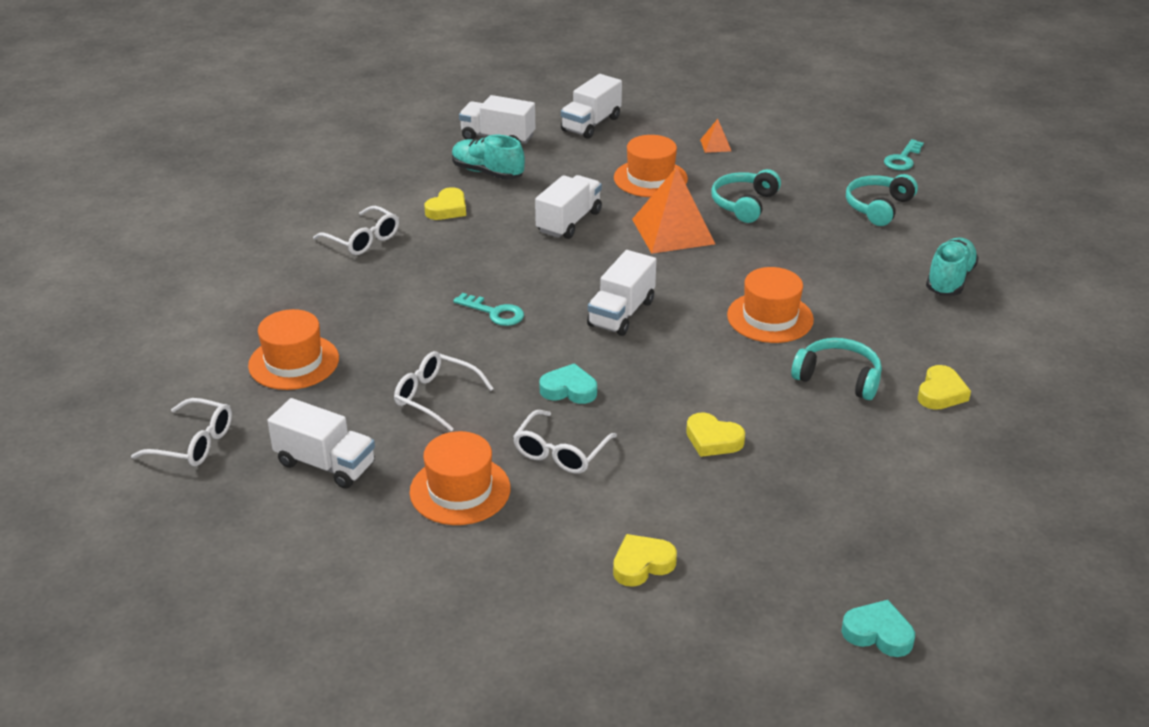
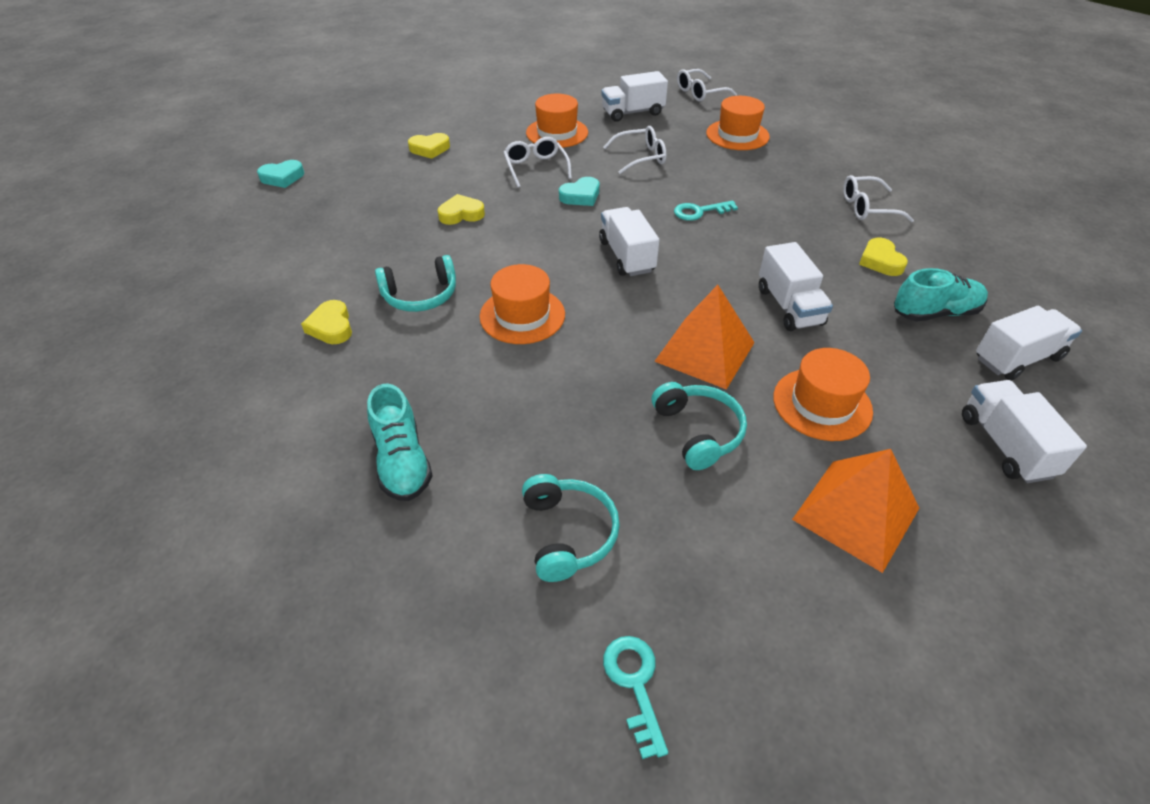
camera: 135 degrees right, 10 degrees up
yellow heart [613,534,677,587] -> yellow heart turned 60 degrees clockwise [408,133,450,159]
orange pyramid [700,119,731,153] -> orange pyramid [792,449,919,573], size x2.23

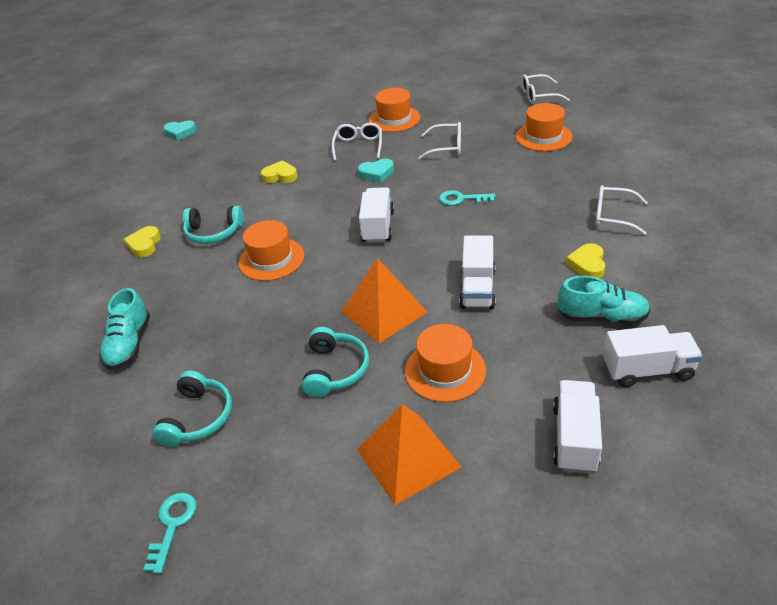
camera: 25 degrees right, 5 degrees down
yellow heart [408,133,450,159] -> none
white truck [601,71,668,122] -> none

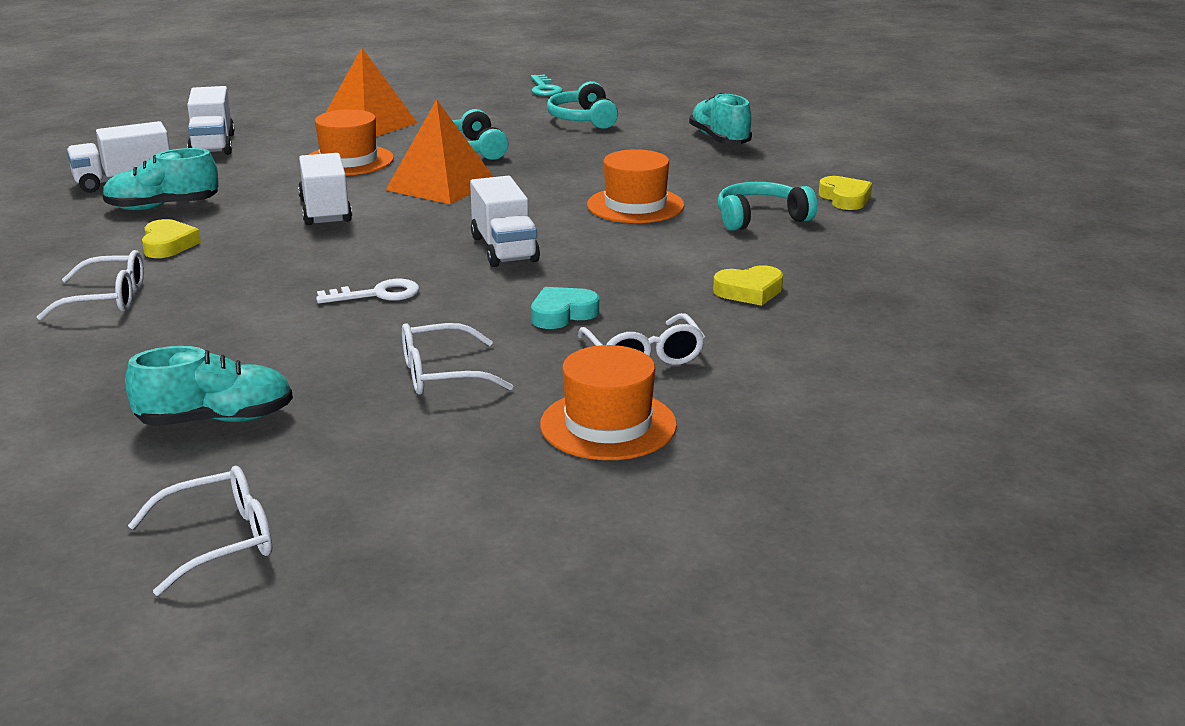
camera: 155 degrees right, 15 degrees down
turquoise heart [163,121,197,141] -> none
turquoise key [439,190,495,206] -> white key [316,279,419,303]
orange hat [515,103,573,151] -> turquoise shoe [125,346,293,426]

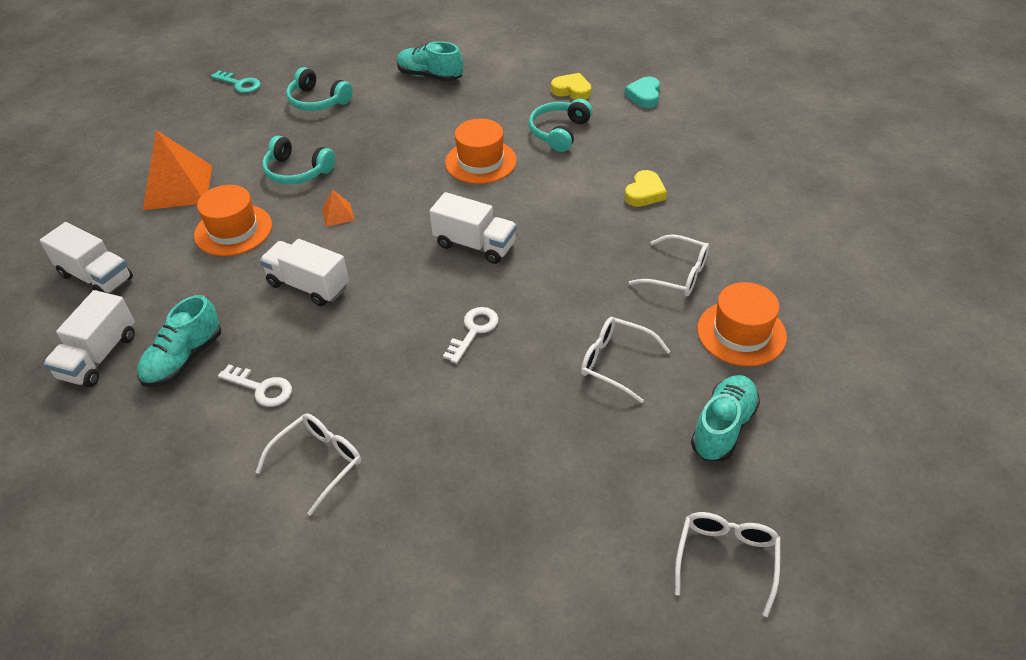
camera: 45 degrees left, 20 degrees up
turquoise shoe [125,346,293,426] -> turquoise shoe moved to [691,375,760,461]
yellow heart [142,219,201,258] -> white key [218,364,292,407]
orange pyramid [386,99,493,204] -> orange pyramid [322,190,355,227], size x0.45
white glasses [402,323,513,395] -> white glasses turned 90 degrees clockwise [581,317,671,403]
turquoise heart [531,287,599,329] -> turquoise heart moved to [625,77,660,108]

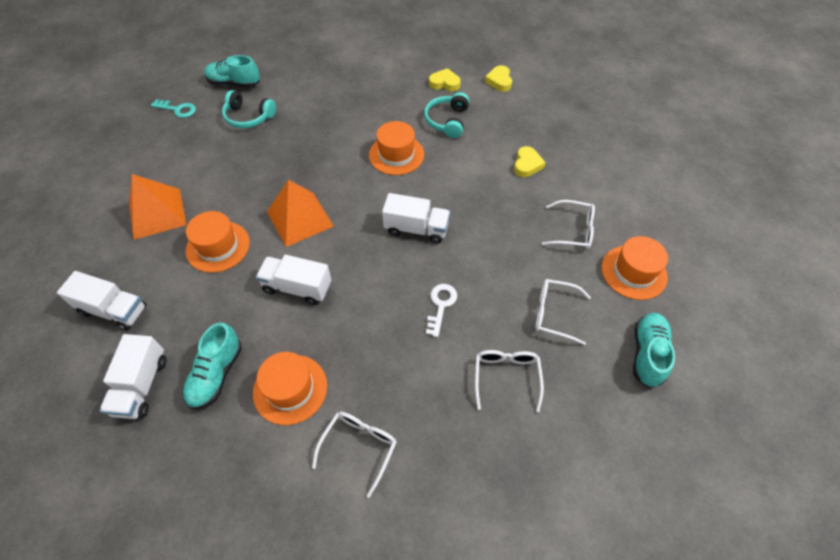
camera: 15 degrees left, 10 degrees up
white key [218,364,292,407] -> orange hat [253,352,327,425]
turquoise headphones [262,136,335,184] -> none
orange pyramid [322,190,355,227] -> orange pyramid [267,180,334,247], size x2.23
turquoise shoe [397,41,463,82] -> turquoise shoe moved to [204,55,260,88]
turquoise heart [625,77,660,108] -> yellow heart [485,65,512,92]
white glasses [675,512,781,617] -> white glasses moved to [475,350,544,412]

